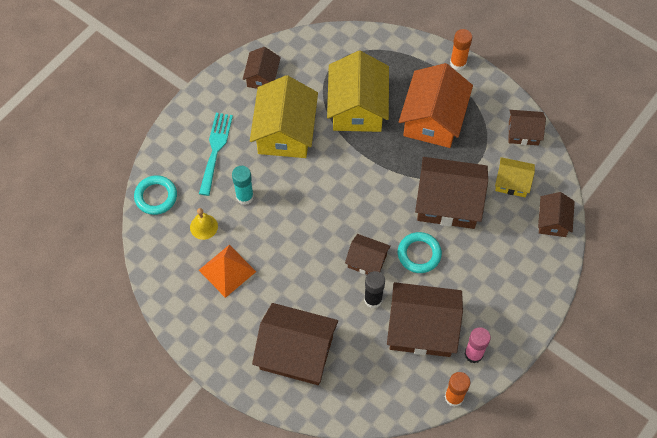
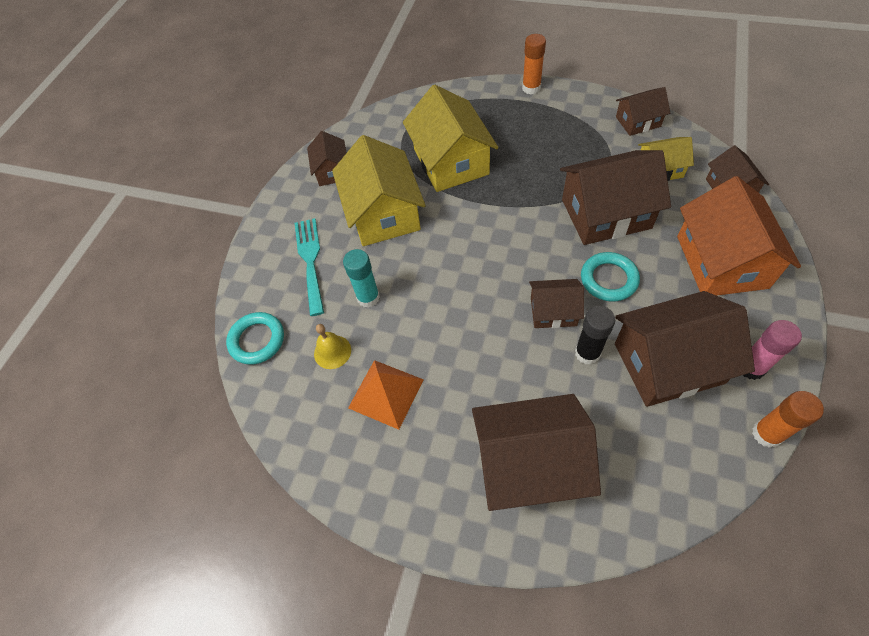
camera: 15 degrees left, 5 degrees down
orange house [399,63,473,148] -> orange house moved to [677,176,801,296]

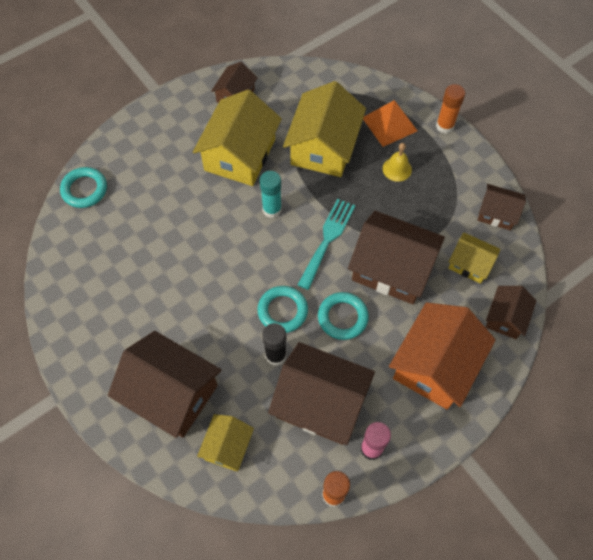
camera: 30 degrees right, 5 degrees up
turquoise fork [295,218,324,316] -> turquoise fork moved to [298,198,355,290]
yellow bell [314,324,351,369] -> yellow bell moved to [383,143,412,182]
turquoise glue stick [343,249,380,308] -> turquoise glue stick moved to [260,171,282,218]
orange pyramid [348,360,424,430] -> orange pyramid moved to [363,100,417,147]
brown house [529,279,584,328] -> turquoise ring [257,286,308,333]
none -> yellow house [197,414,254,471]

